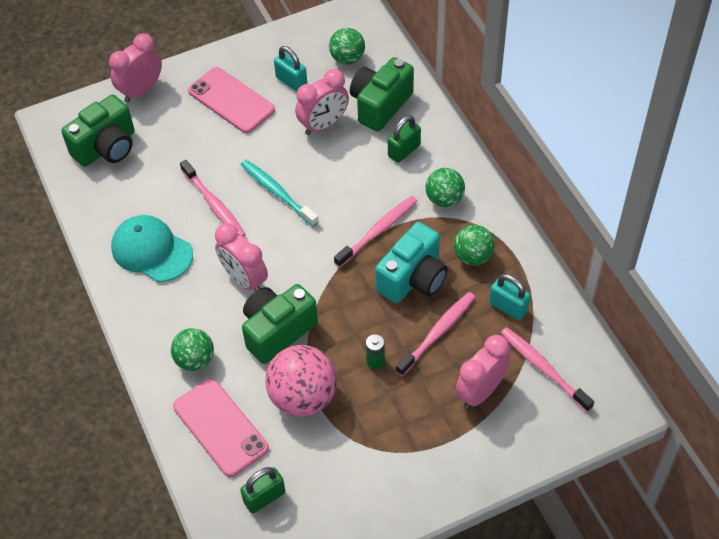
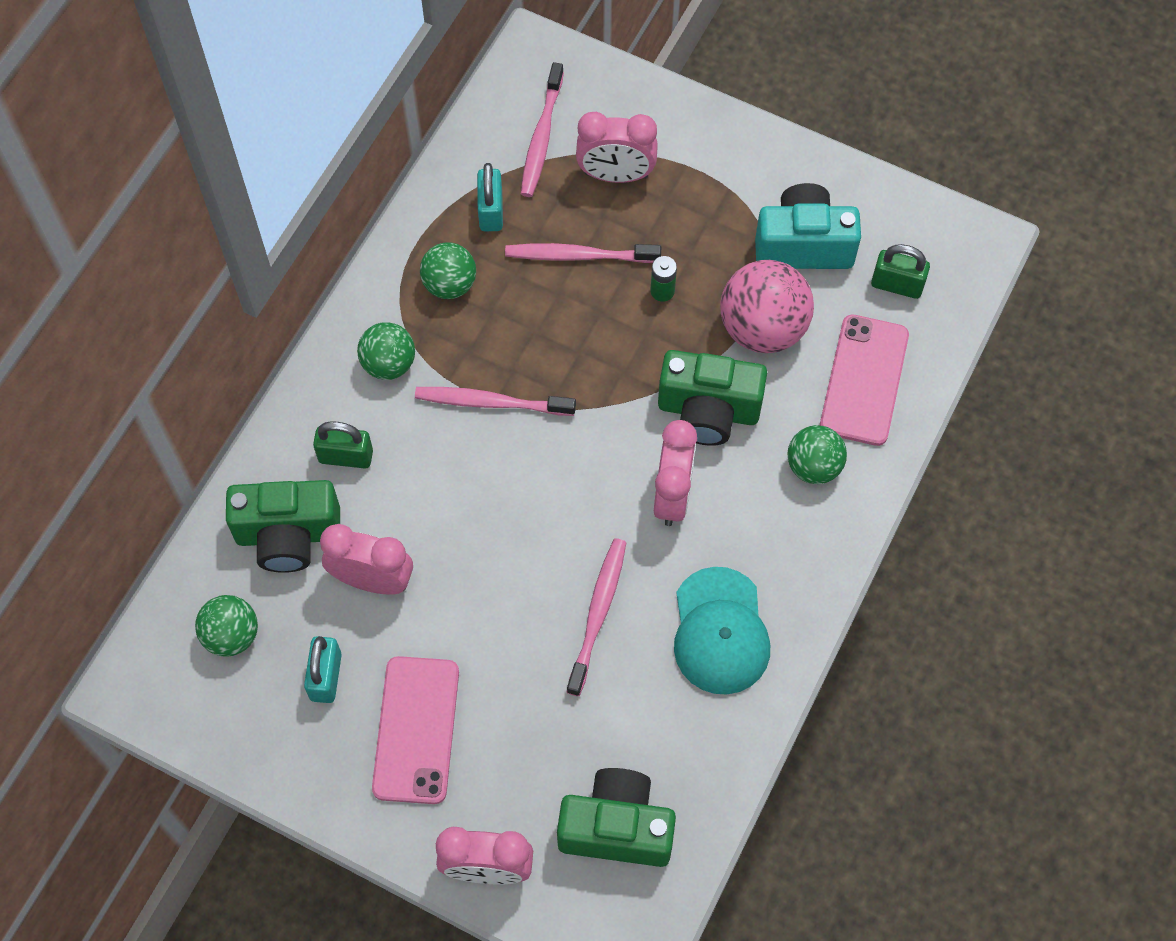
camera: 130 degrees left, 10 degrees up
turquoise toothbrush [241,160,319,227] -> none
turquoise camera [375,222,448,303] -> turquoise camera moved to [755,183,861,269]

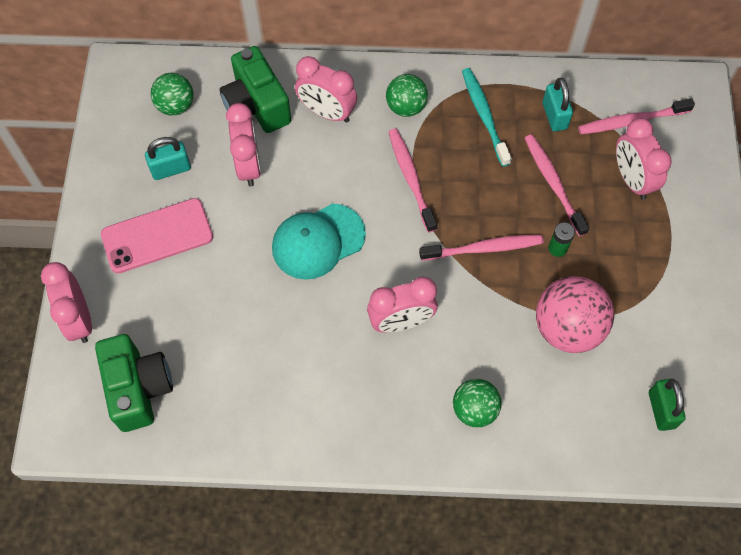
camera: 65 degrees right, 0 degrees up
green padlock [313,422,373,468] -> pink clock [295,56,357,123]
green ball [420,242,476,299] -> turquoise toothbrush [462,68,512,167]
turquoise padlock [477,163,503,231] -> turquoise padlock turned 75 degrees counterclockwise [543,78,573,131]
pink toothbrush [567,538,627,696] -> pink toothbrush moved to [419,235,543,261]
green camera [658,350,767,446] -> none
turquoise cap [674,567,770,694] -> turquoise cap moved to [272,204,366,280]
turquoise camera [755,183,861,269] -> none
pink phone [820,315,909,446] -> none

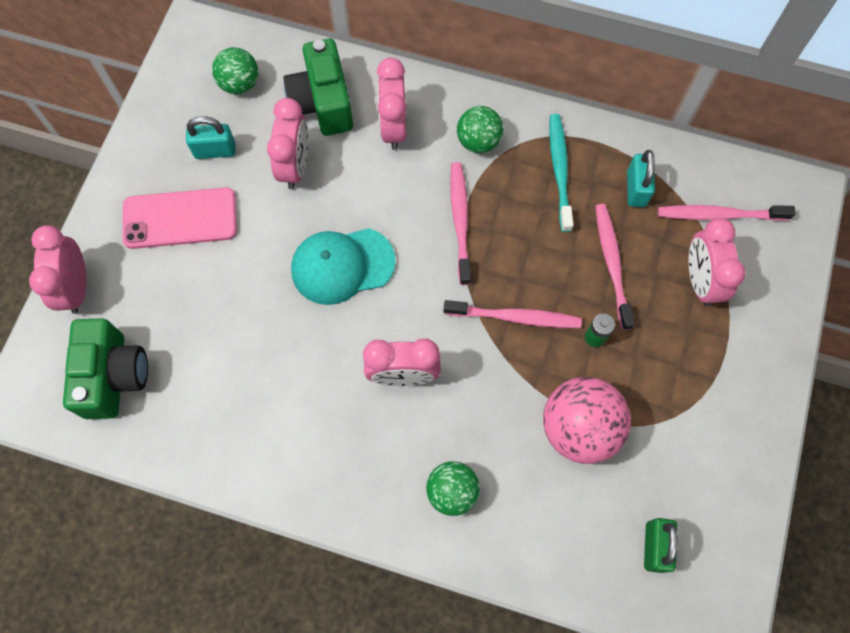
camera: 15 degrees right, 5 degrees up
pink clock [295,56,357,123] -> pink clock turned 45 degrees clockwise [377,58,407,150]

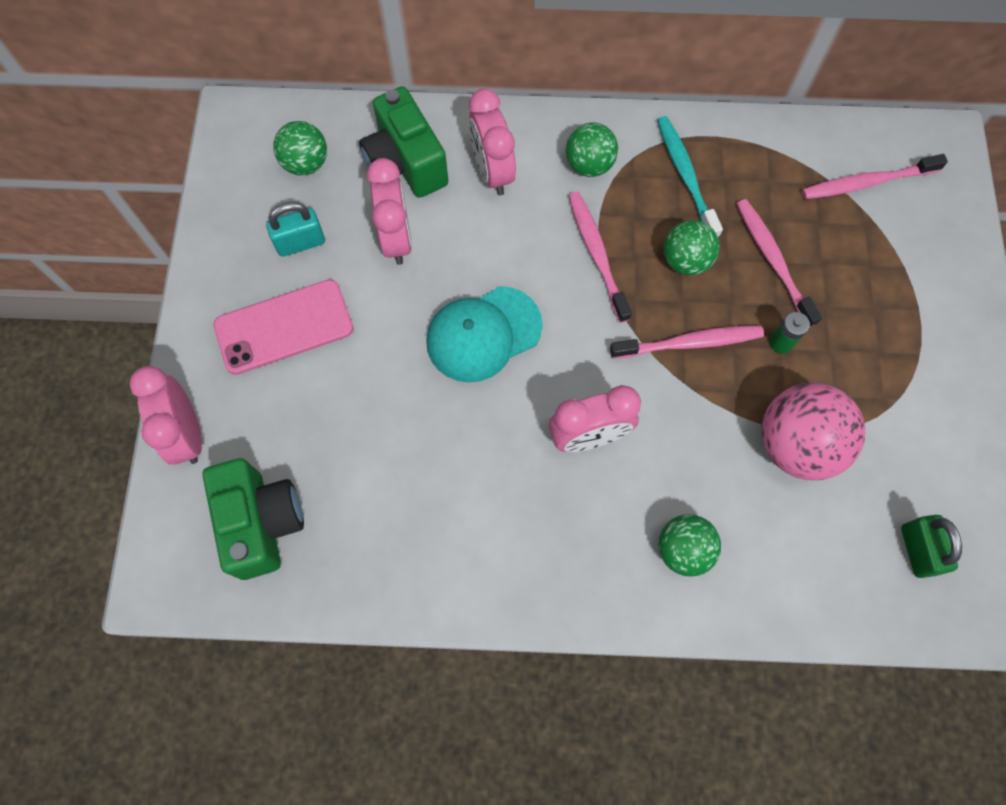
camera: 15 degrees left, 0 degrees up
turquoise padlock [627,150,655,207] -> none
pink clock [688,218,745,307] -> none
none -> green ball [663,220,719,276]

